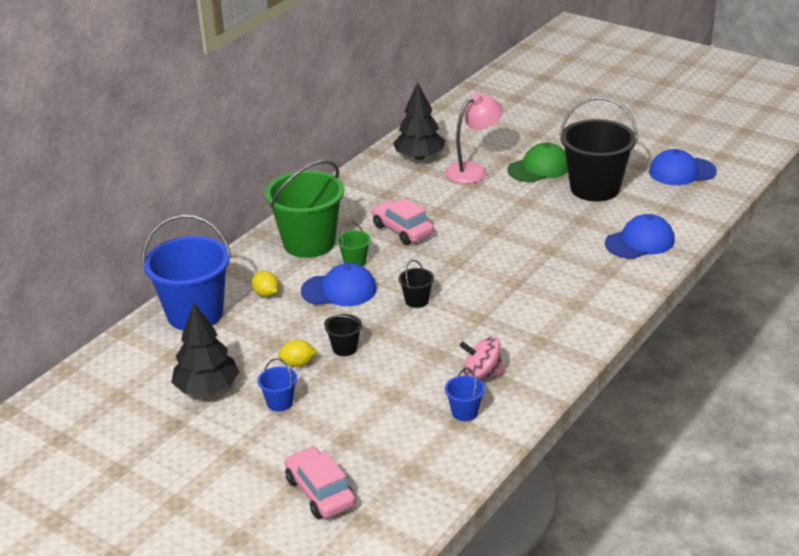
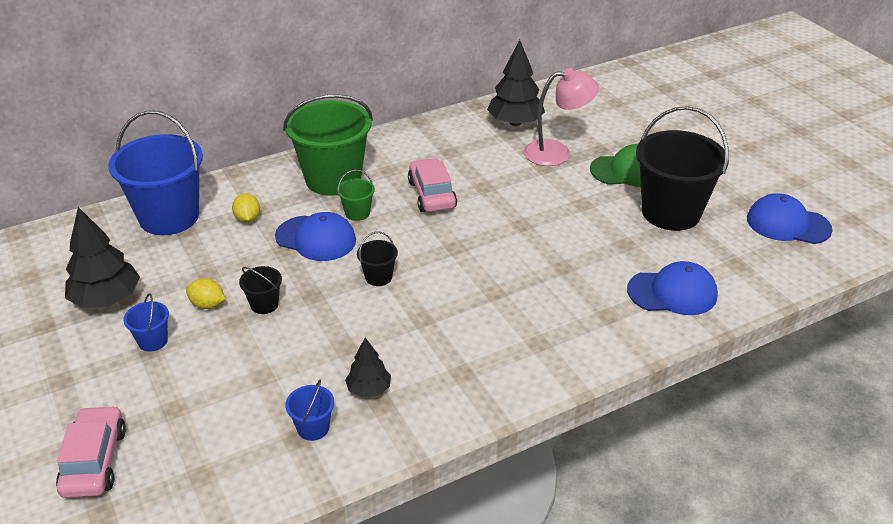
camera: 25 degrees right, 5 degrees up
pink spinning top [459,337,504,379] -> black tree [345,338,391,397]

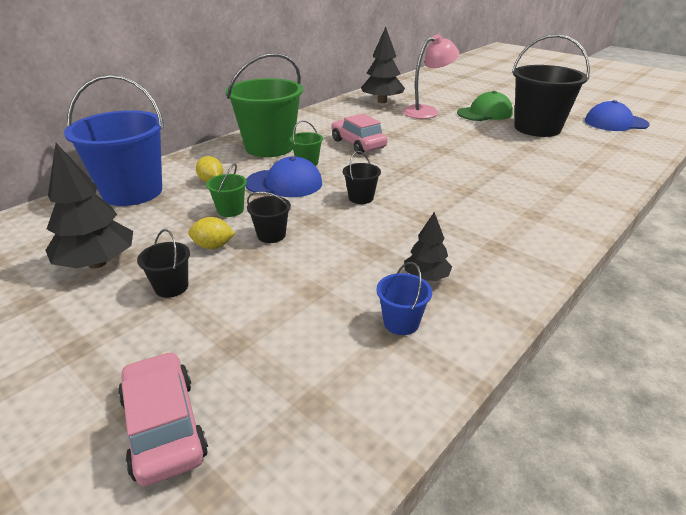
camera: 20 degrees left, 5 degrees down
blue bucket [123,294,169,352] -> black bucket [137,229,190,298]
blue cap [627,261,718,315] -> none
none -> green bucket [206,164,247,217]

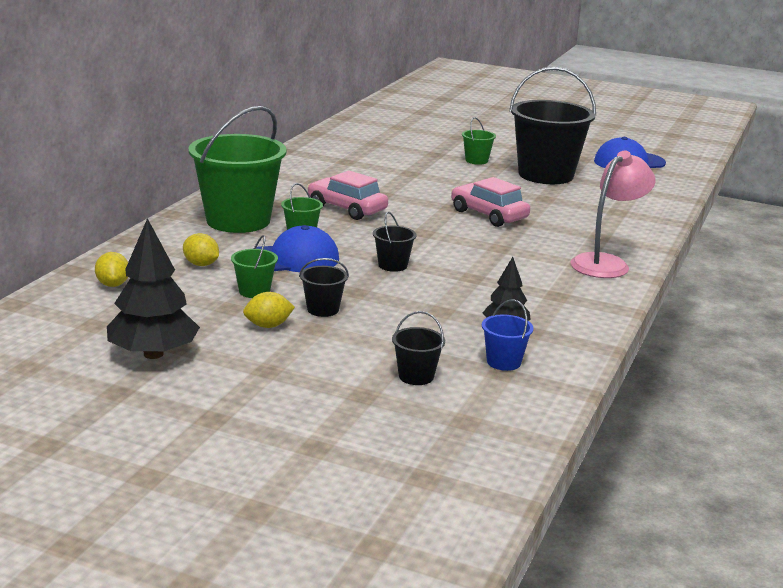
camera: 20 degrees left, 10 degrees down
blue bucket [64,74,164,206] -> yellow lemon [95,252,128,287]
pink car [118,351,208,486] -> pink car moved to [451,177,530,227]
black bucket [137,229,190,298] -> black bucket moved to [392,311,445,385]
black tree [361,27,405,103] -> none
pink lamp [402,34,459,119] -> pink lamp moved to [570,151,656,278]
green cap [457,91,513,121] -> green bucket [462,117,496,165]

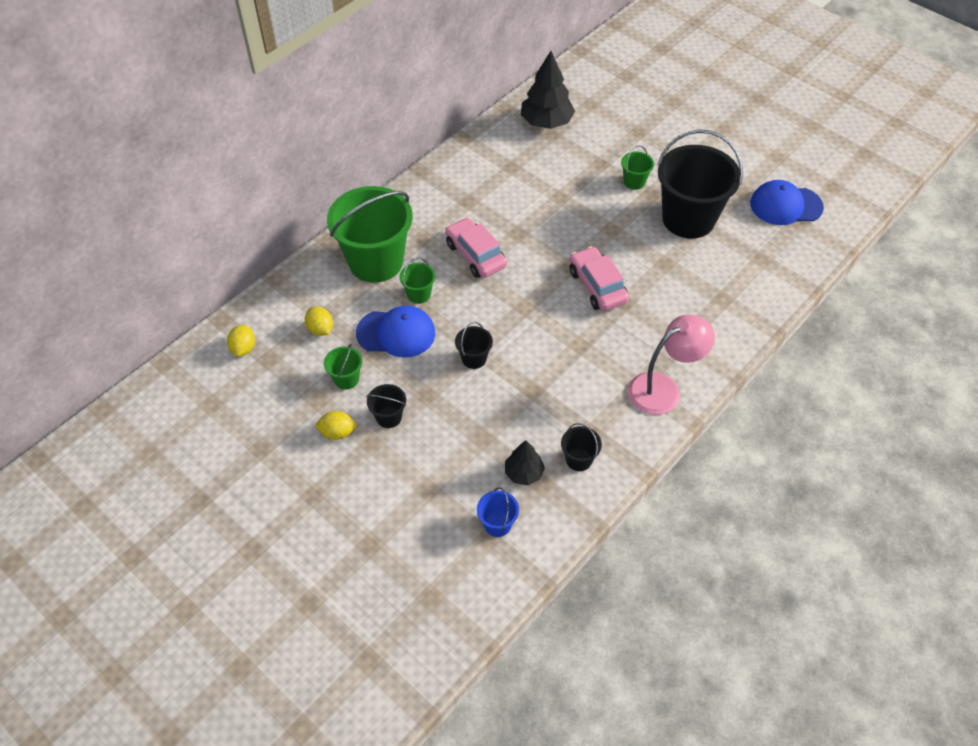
camera: 20 degrees right, 30 degrees up
black tree [107,218,200,359] -> black tree moved to [521,51,575,129]
black bucket [392,311,445,385] -> black bucket moved to [561,423,602,471]

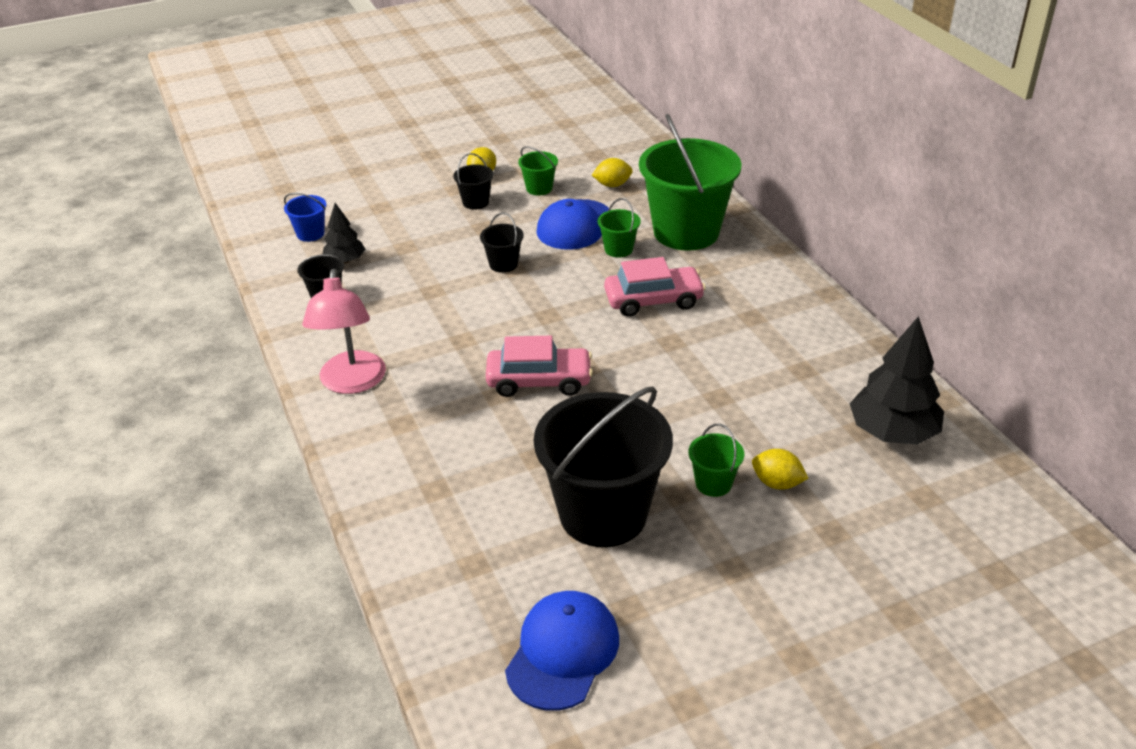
camera: 115 degrees right, 15 degrees down
yellow lemon [227,324,255,357] -> yellow lemon moved to [752,449,808,490]

